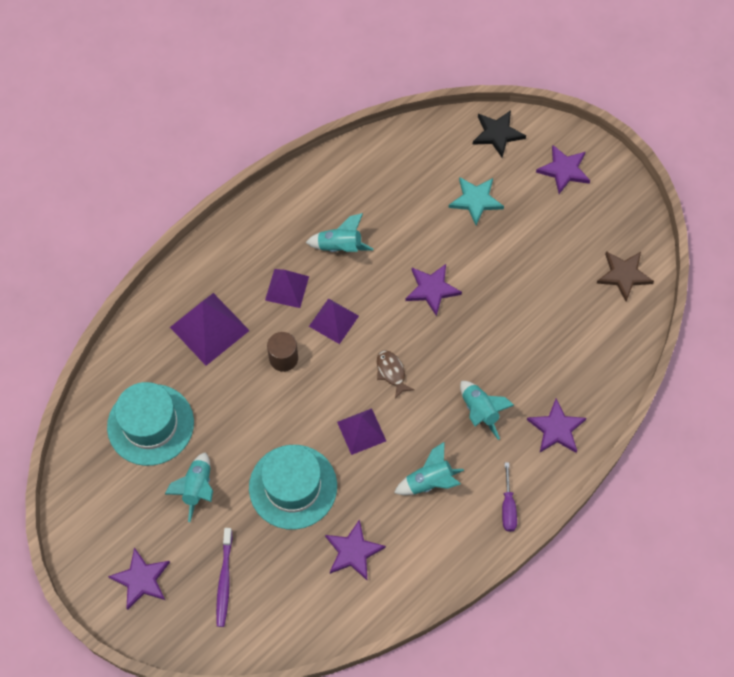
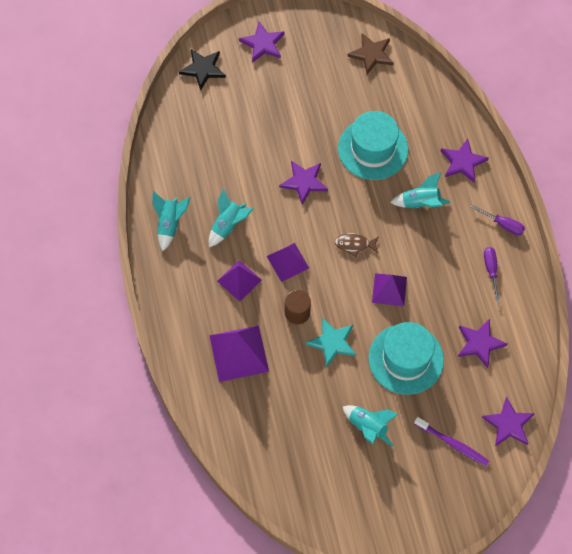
camera: 60 degrees left, 0 degrees up
turquoise hat [107,382,194,466] -> turquoise hat moved to [338,111,408,180]
purple star [108,547,170,610] -> purple star moved to [482,396,535,447]
turquoise rocket [394,441,464,495] -> turquoise rocket moved to [152,191,190,251]
turquoise star [448,177,504,225] -> turquoise star moved to [306,318,356,367]
none -> purple screwdriver [484,247,500,302]

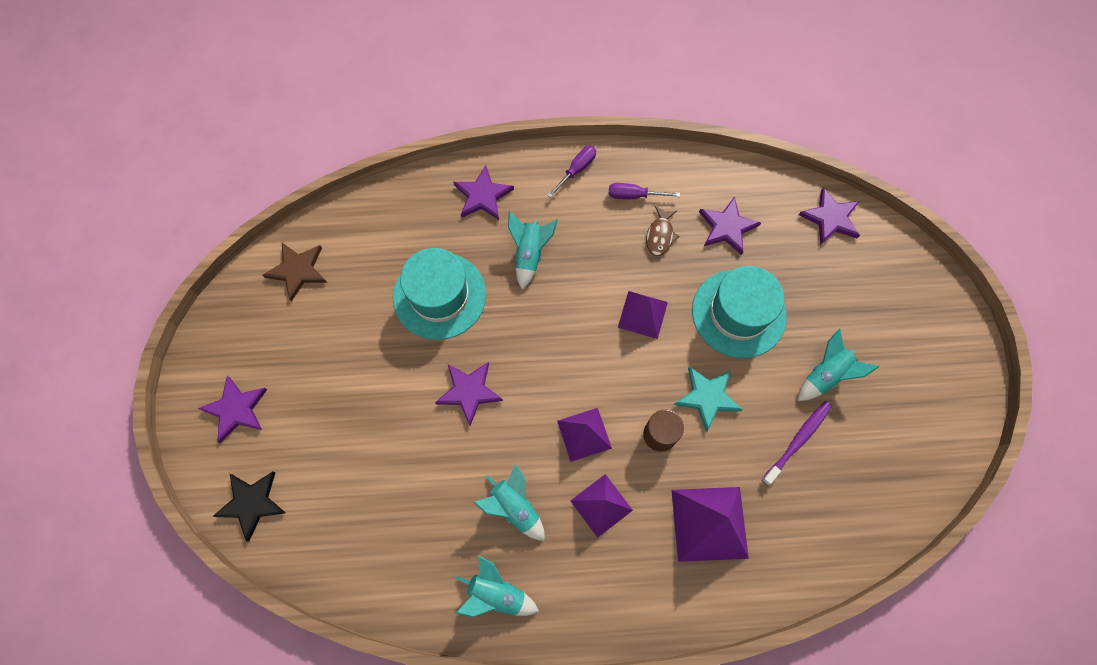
camera: 80 degrees left, 5 degrees up
brown fish [335,233,379,257] -> brown fish moved to [646,206,679,256]
purple toothbrush [414,417,489,466] -> purple toothbrush moved to [762,401,832,486]

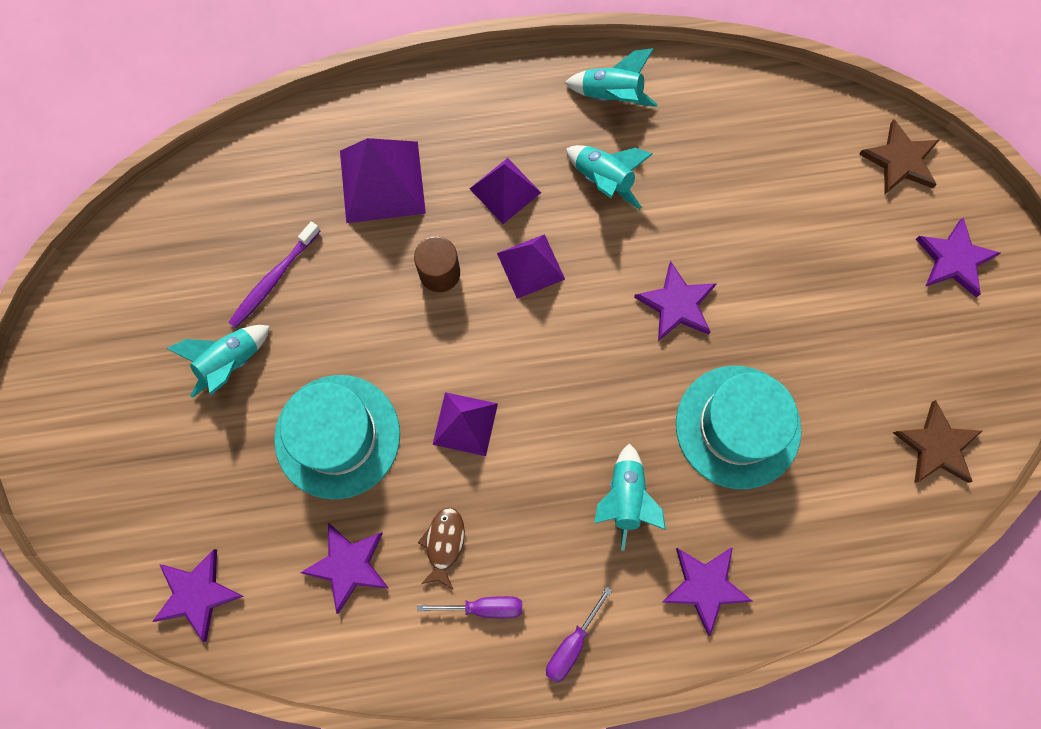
camera: 175 degrees right, 5 degrees up
black star [212,472,286,542] -> brown star [859,119,939,195]
turquoise star [674,366,742,432] -> none

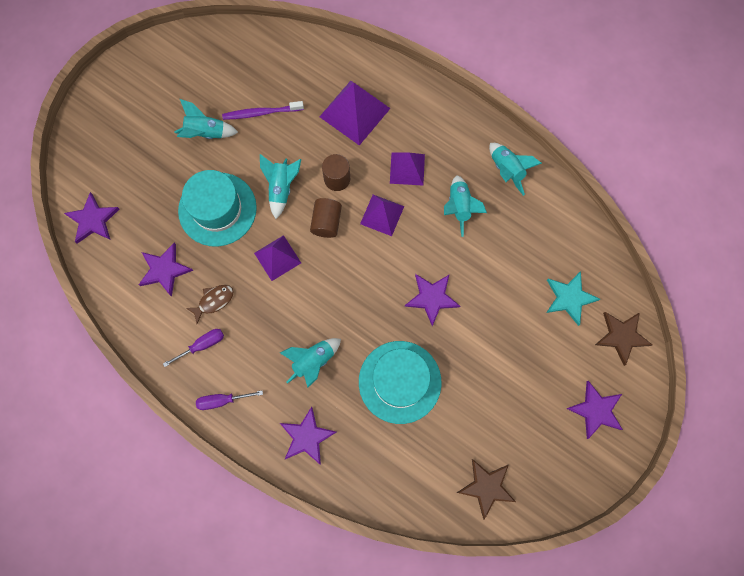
camera: 45 degrees right, 0 degrees up
purple screwdriver [417,596,522,618] -> purple screwdriver turned 75 degrees counterclockwise [163,329,224,367]
none -> turquoise rocket [260,154,301,219]
none -> brown cylinder [310,198,342,238]
none -> turquoise star [546,271,600,326]

